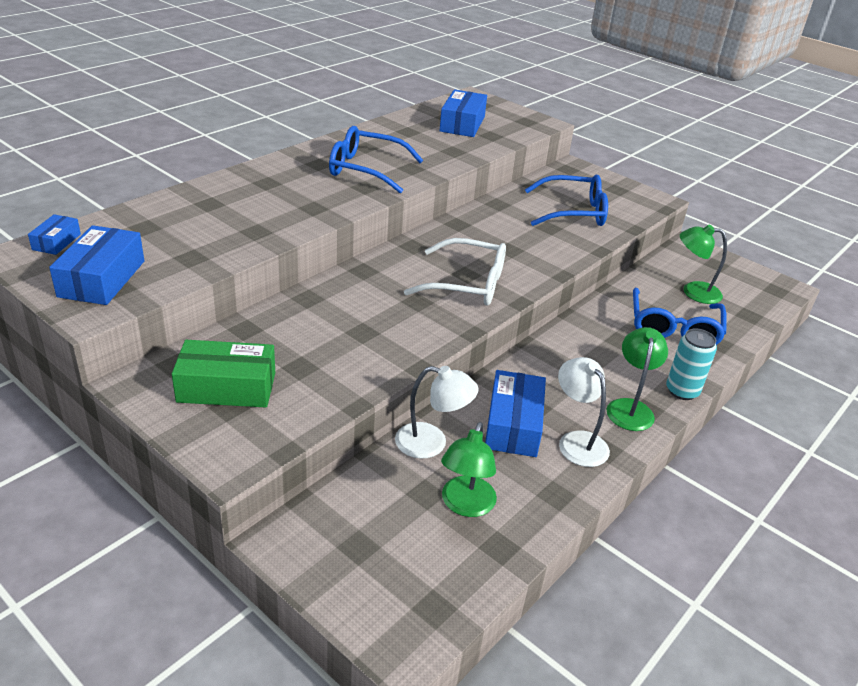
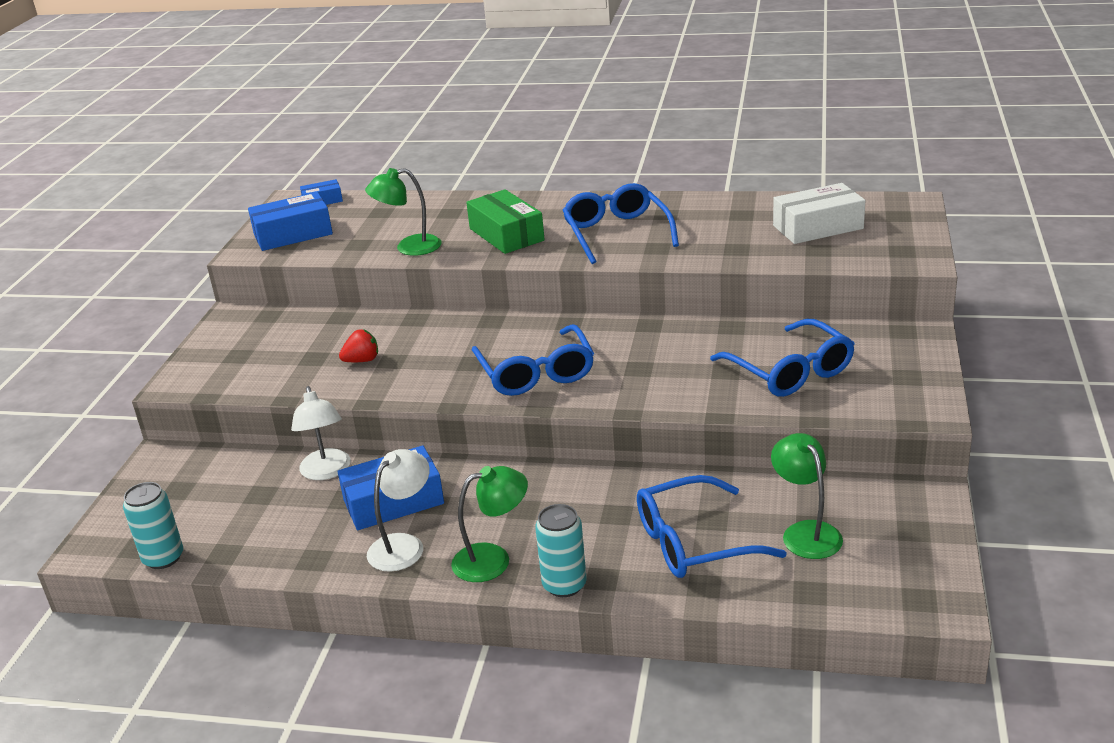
camera: 65 degrees right, 5 degrees down
green box [172,340,275,407] -> green box moved to [466,189,545,254]
white glasses [404,238,506,306] -> blue glasses [472,324,594,396]
blue box [440,89,487,137] -> white box [773,183,865,244]
green lamp [441,422,497,517] -> green lamp moved to [365,168,441,256]
none -> turquoise can [123,482,183,569]
none -> red strawberry [339,329,378,362]

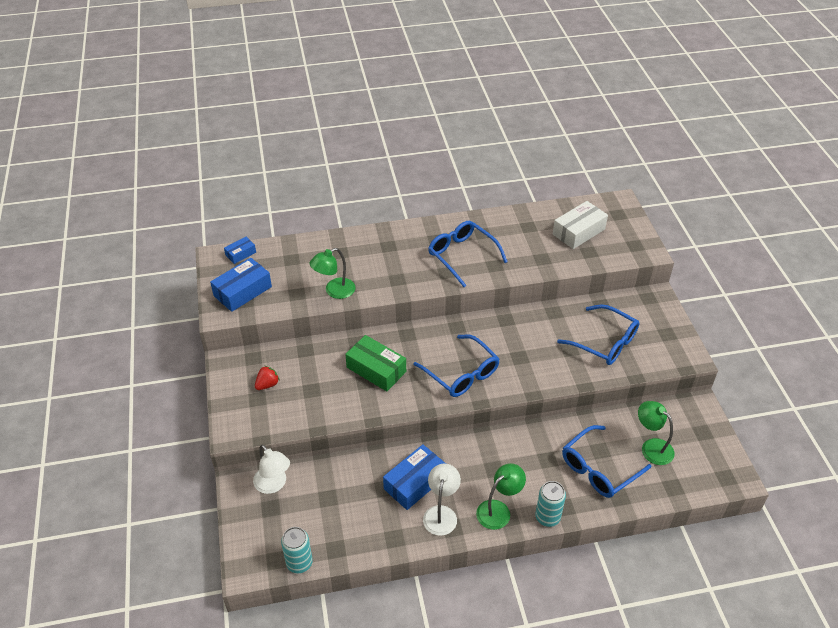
camera: 25 degrees left, 15 degrees up
white lamp [291,386,351,480] -> white lamp moved to [253,444,290,494]
red strawberry [339,329,378,362] -> red strawberry moved to [255,366,280,390]
green box [466,189,545,254] -> green box moved to [345,335,406,391]

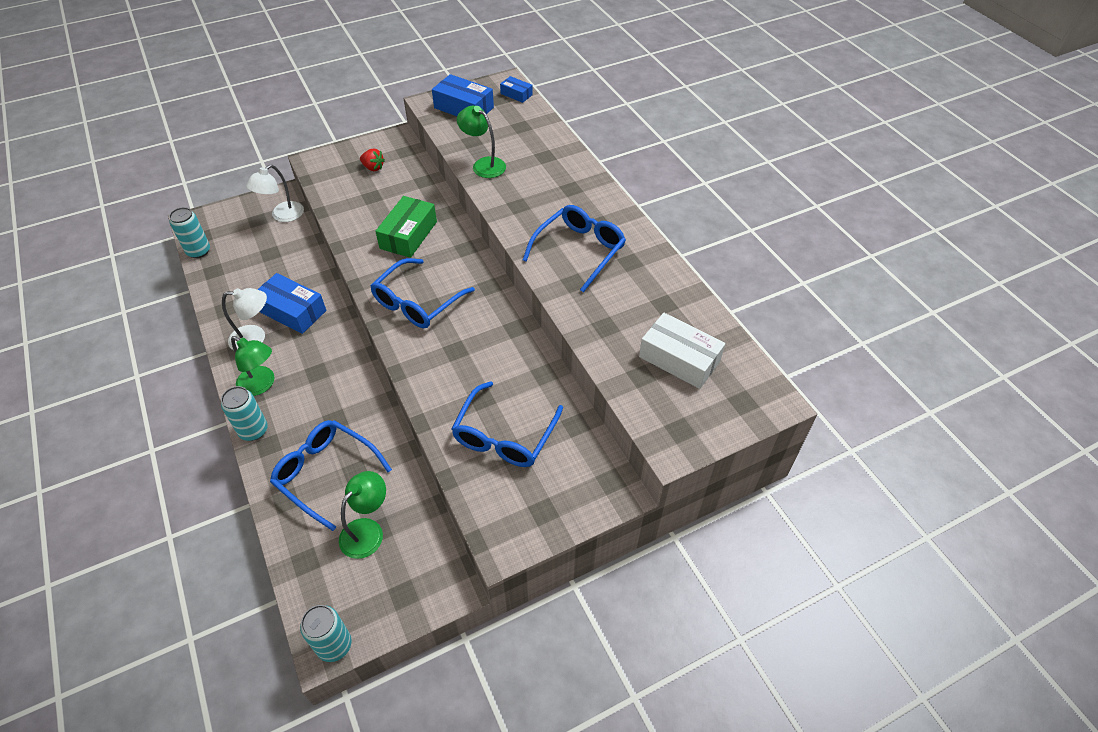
camera: 75 degrees right, 5 degrees up
none -> turquoise can [300,605,351,662]

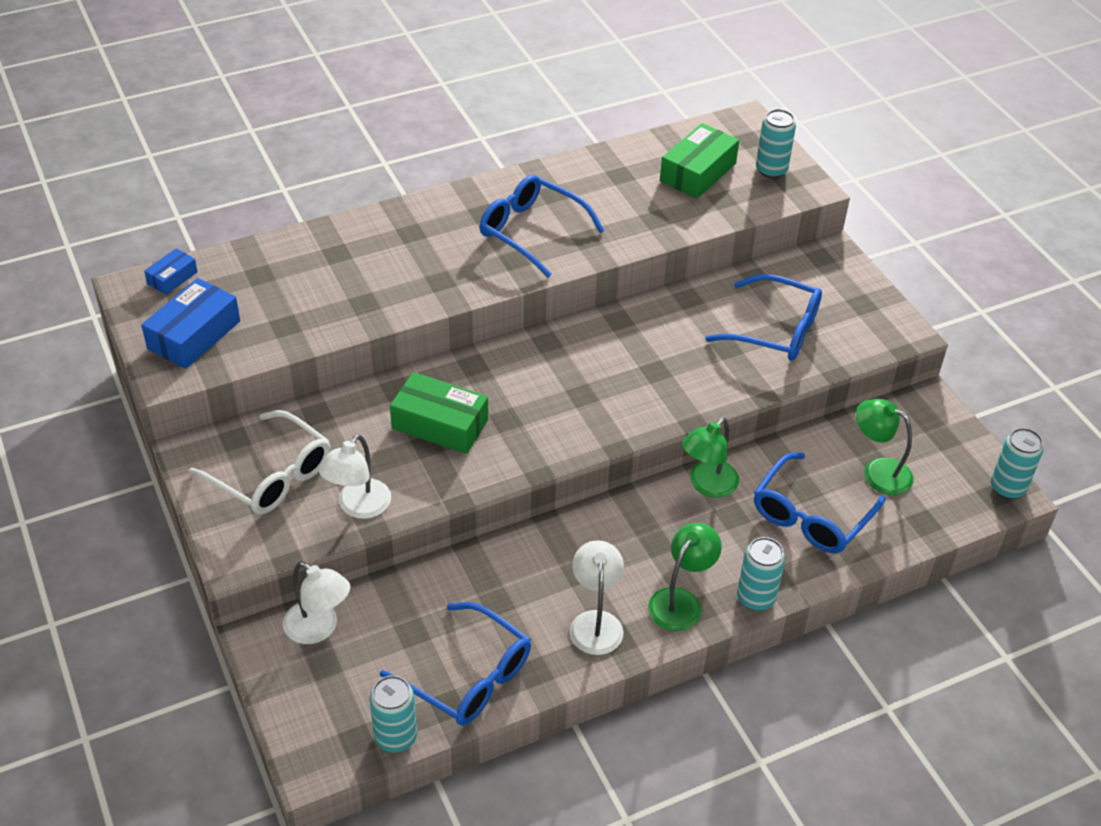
camera: 90 degrees left, 5 degrees down
blue box [258,273,326,334] -> none
red strawberry [360,149,385,171] -> white glasses [189,410,330,515]
blue glasses [370,258,475,328] -> blue glasses moved to [380,602,531,726]
green lamp [457,106,506,178] -> green lamp moved to [682,417,739,498]
white box [639,313,725,389] -> green box [660,123,739,199]
none -> white lamp [319,434,391,519]
none -> turquoise can [756,109,796,178]

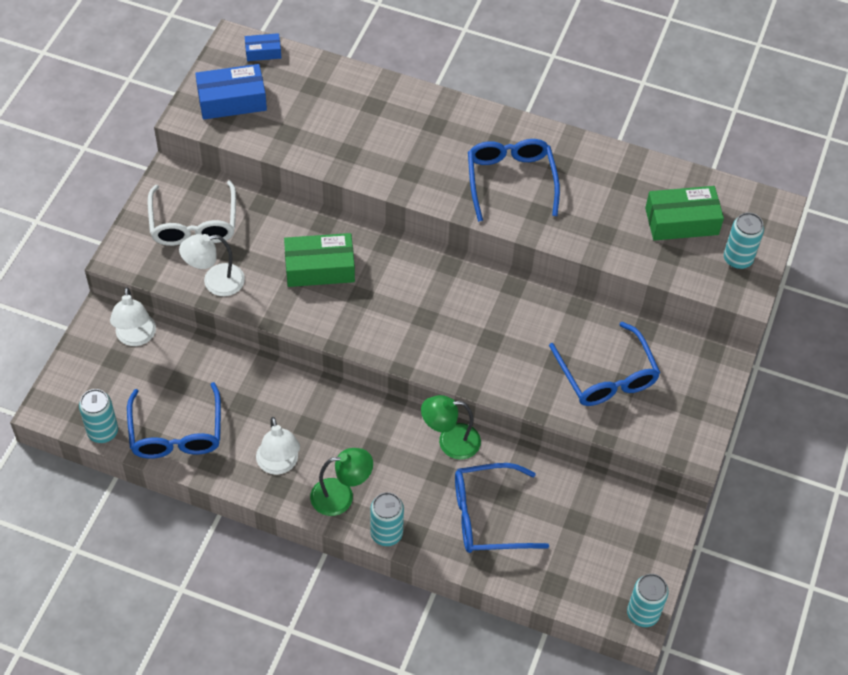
camera: 45 degrees right, 10 degrees up
green box [390,372,488,454] -> green box turned 75 degrees counterclockwise [284,233,355,287]
white lamp [570,540,624,655] -> white lamp turned 120 degrees clockwise [256,417,300,475]
green lamp [856,399,914,495] -> none

